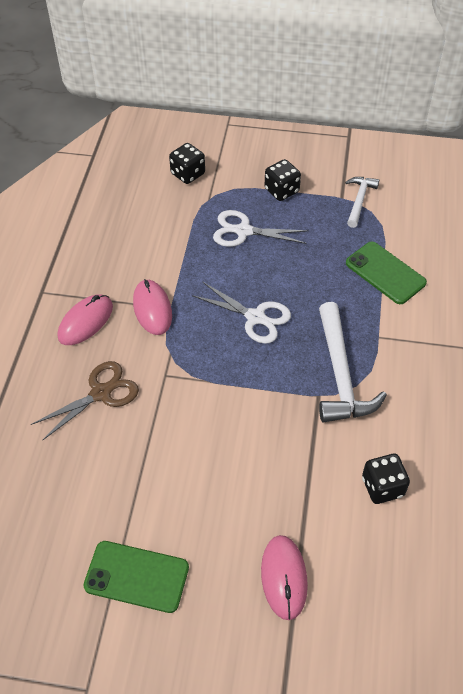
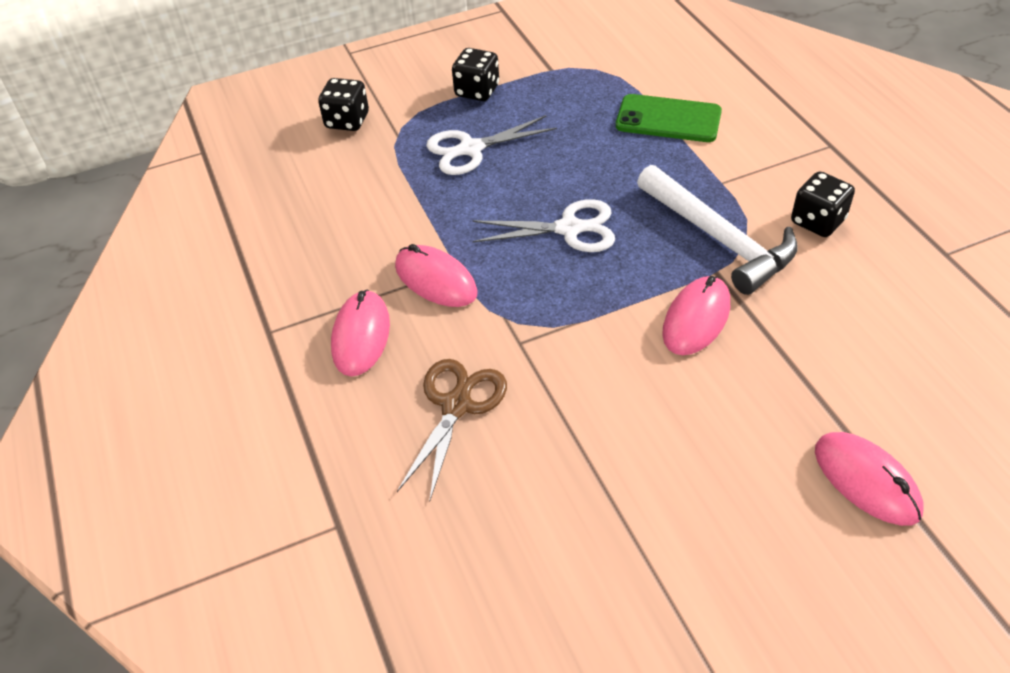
camera: 30 degrees left, 5 degrees down
green phone [83,541,189,613] -> none
white hammer [345,177,379,228] -> none
black dice [362,454,410,504] -> black dice moved to [791,171,855,237]
none -> pink mouse [662,276,730,355]

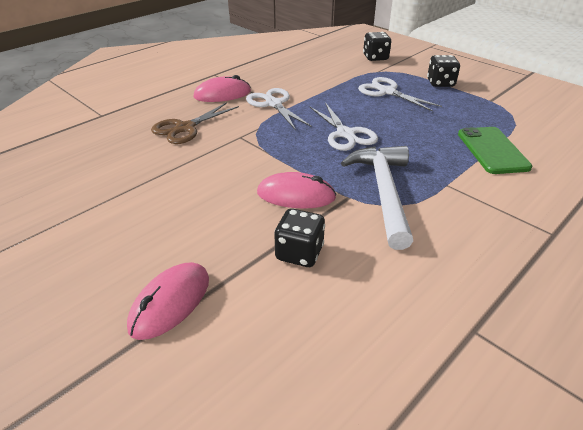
camera: 65 degrees right, 10 degrees down
pink mouse [395,244,478,307] -> white scissors [246,88,312,129]
brown scissors [397,359,507,502] -> brown scissors turned 135 degrees clockwise [151,102,239,144]
white hammer [637,165,798,295] -> white hammer turned 150 degrees clockwise [341,146,413,250]
black dice [791,171,855,237] -> black dice moved to [274,208,325,267]

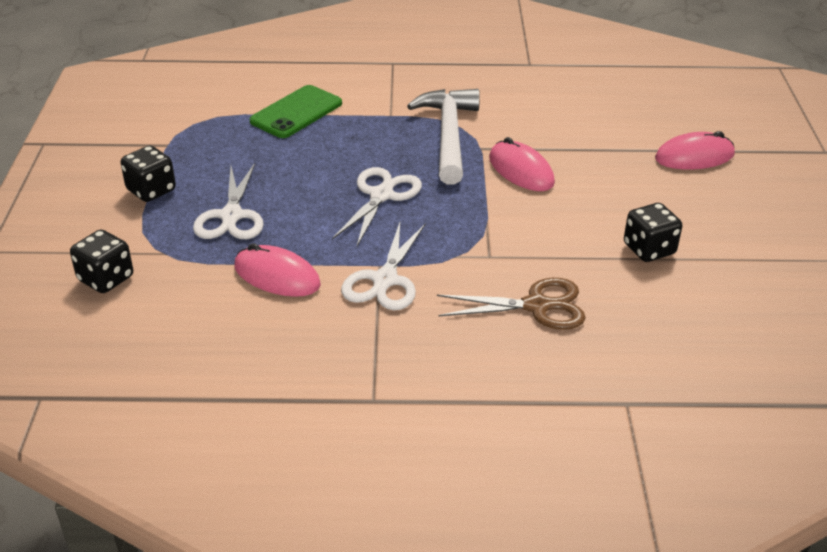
camera: 135 degrees left, 0 degrees up
pink mouse [193,75,251,102] -> pink mouse moved to [234,243,321,297]
black dice [274,208,325,267] -> black dice moved to [624,203,682,262]
white hammer [341,146,413,250] -> white hammer turned 135 degrees clockwise [407,89,480,185]

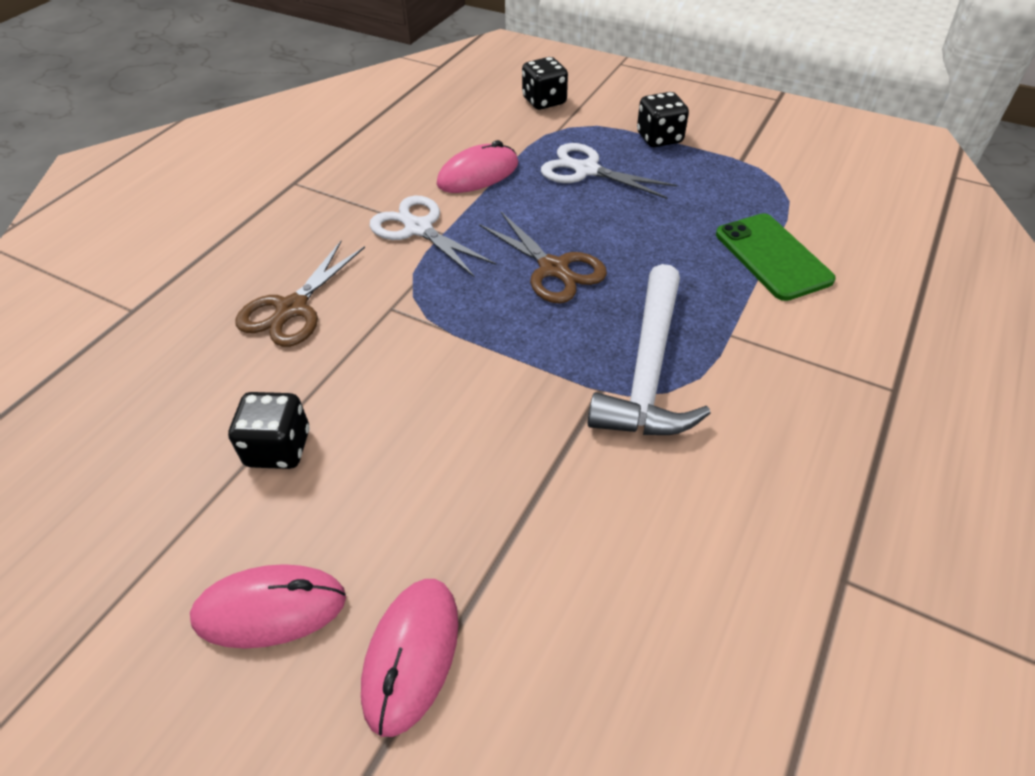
camera: 120 degrees right, 10 degrees up
white scissors [332,167,422,246] -> brown scissors [479,212,607,303]
white hammer [407,89,480,185] -> white hammer turned 75 degrees clockwise [587,264,711,435]
pink mouse [489,137,555,191] -> pink mouse moved to [190,564,346,649]

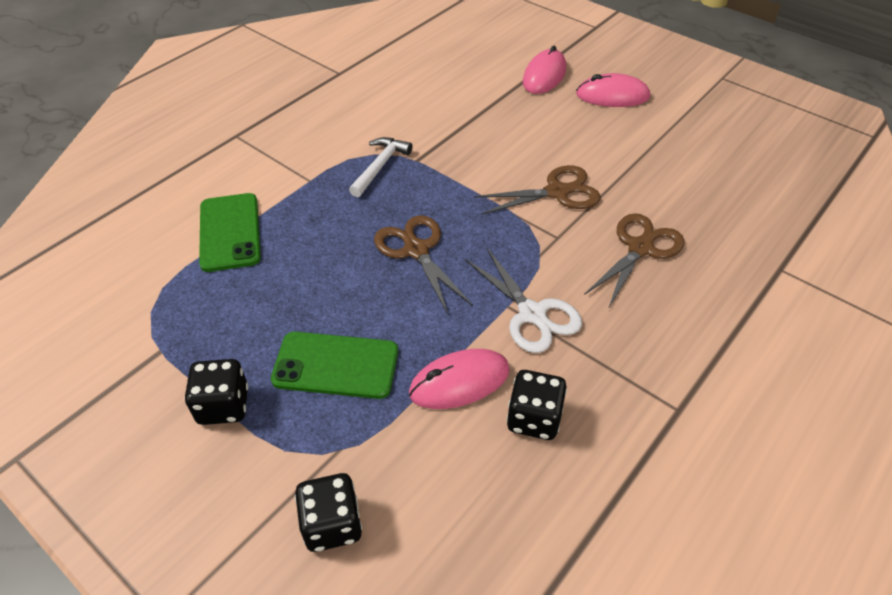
camera: 170 degrees left, 0 degrees up
black dice [228,392,310,469] -> black dice moved to [507,370,567,440]
white scissors [541,143,677,199] -> green phone [271,332,398,399]
white hammer [587,264,711,435] -> white hammer [349,137,413,197], size x0.58
none -> brown scissors [474,165,601,215]

